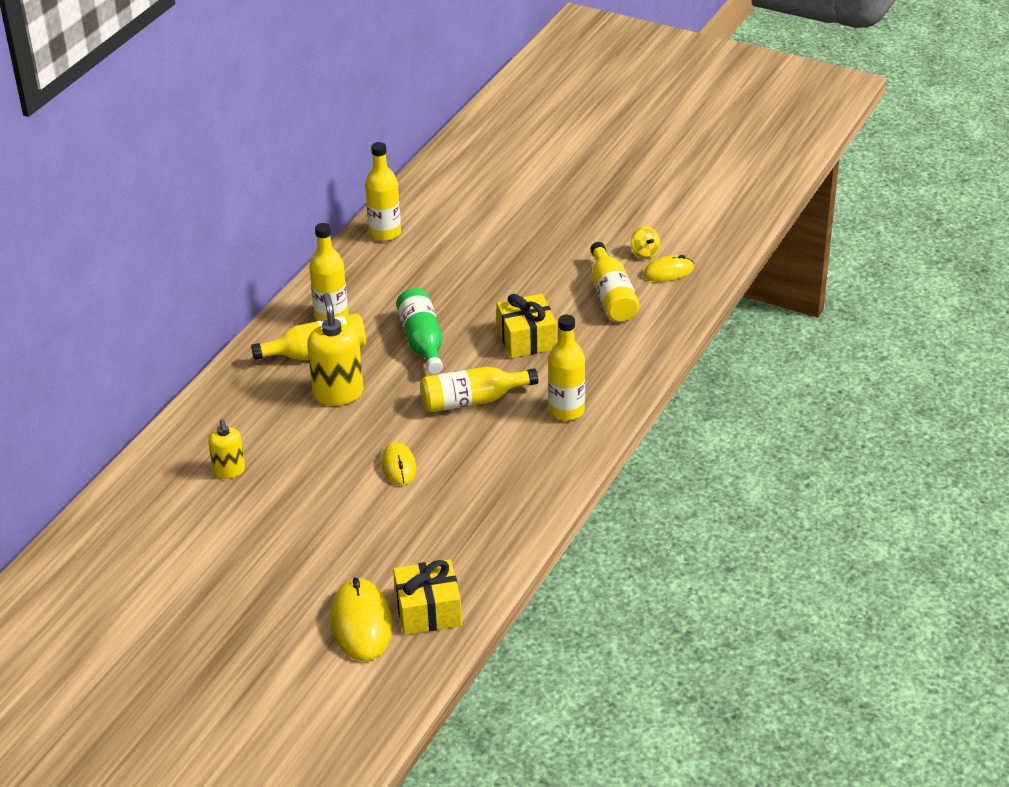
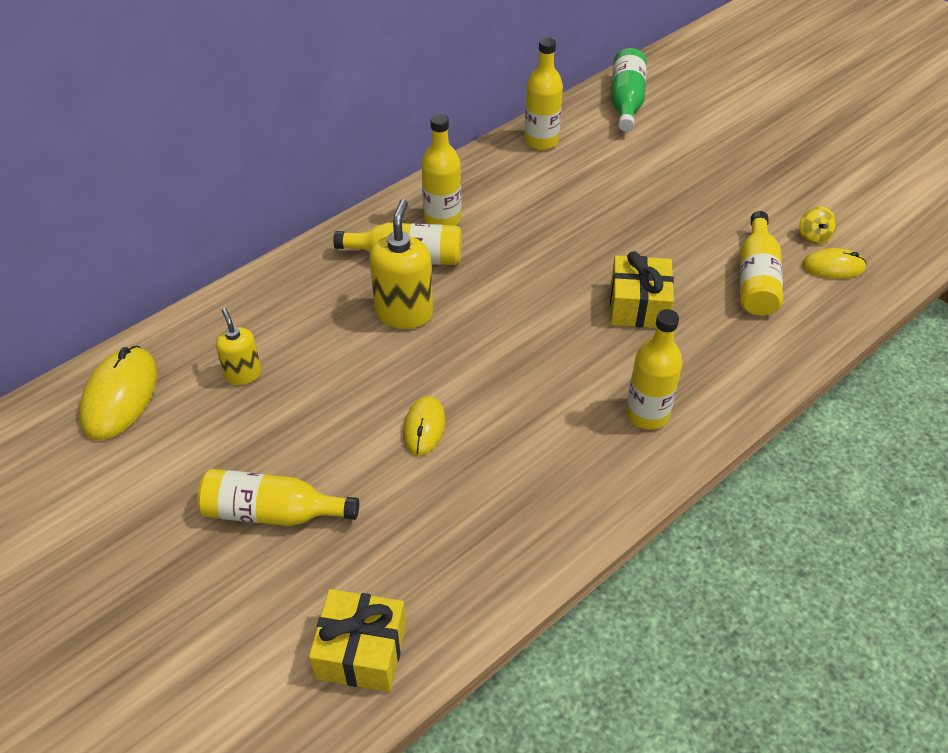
camera: 20 degrees right, 10 degrees up
yellow soap dispenser [208,419,245,479] -> yellow soap dispenser turned 150 degrees clockwise [216,308,262,385]
yellow mouse [331,577,393,661] -> yellow mouse moved to [79,346,158,440]
green bottle [396,288,443,374] -> green bottle moved to [611,48,646,131]
yellow bottle [421,367,538,412] -> yellow bottle moved to [197,469,359,526]

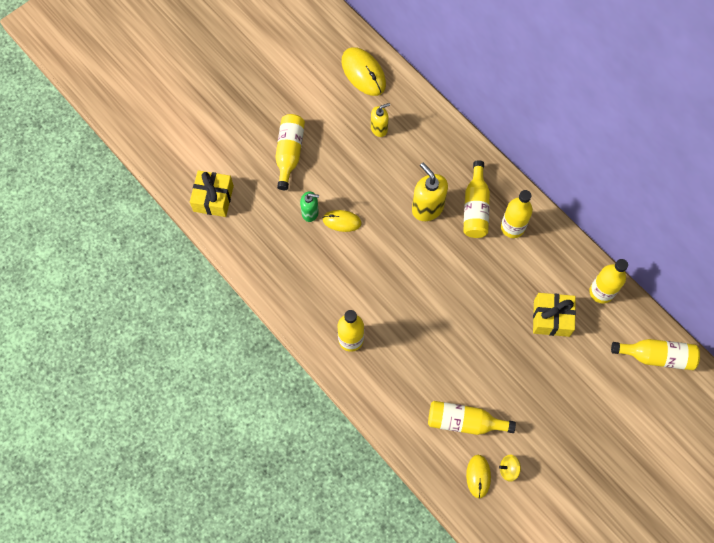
camera: 90 degrees right, 20 degrees up
yellow mouse [79,346,158,440] -> yellow mouse turned 45 degrees clockwise [341,47,386,96]
yellow soap dispenser [369,199,433,329] -> yellow soap dispenser turned 135 degrees counterclockwise [412,163,448,221]
yellow gift [610,251,674,328] -> yellow gift moved to [533,293,576,337]
green bottle [611,48,646,131] -> yellow bottle [611,339,700,370]
none -> green soap dispenser [300,191,319,222]

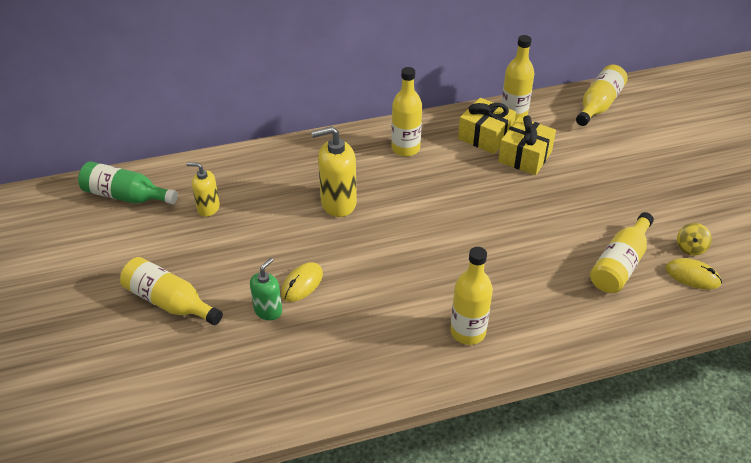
camera: 65 degrees left, 25 degrees down
yellow gift [190,170,234,217] -> yellow gift moved to [458,98,516,154]
yellow mouse [341,47,386,96] -> green bottle [78,161,178,204]
yellow soap dispenser [371,103,390,137] -> yellow soap dispenser turned 75 degrees counterclockwise [186,162,220,217]
yellow bottle [463,160,490,238] -> none

